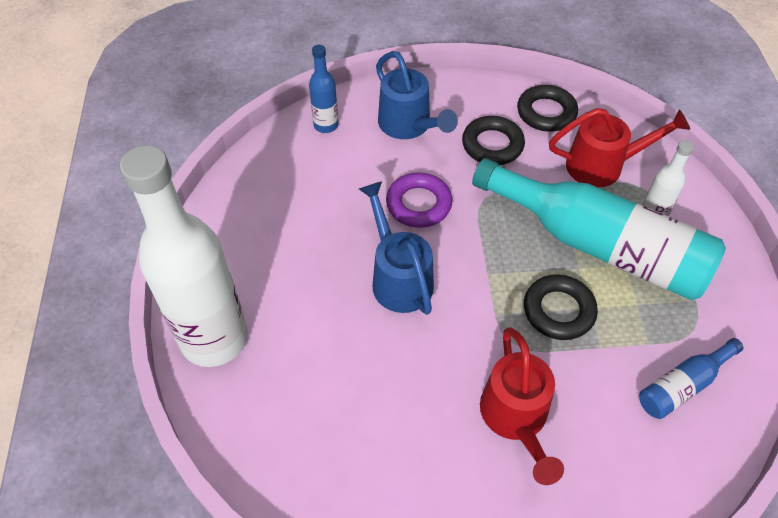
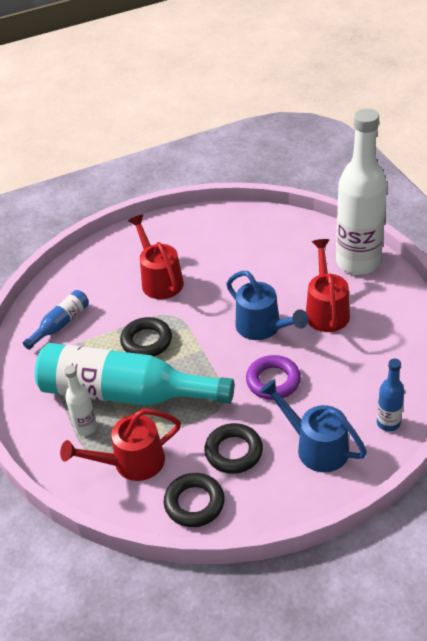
camera: 165 degrees right, 10 degrees down
none -> red watering can [306,239,350,332]

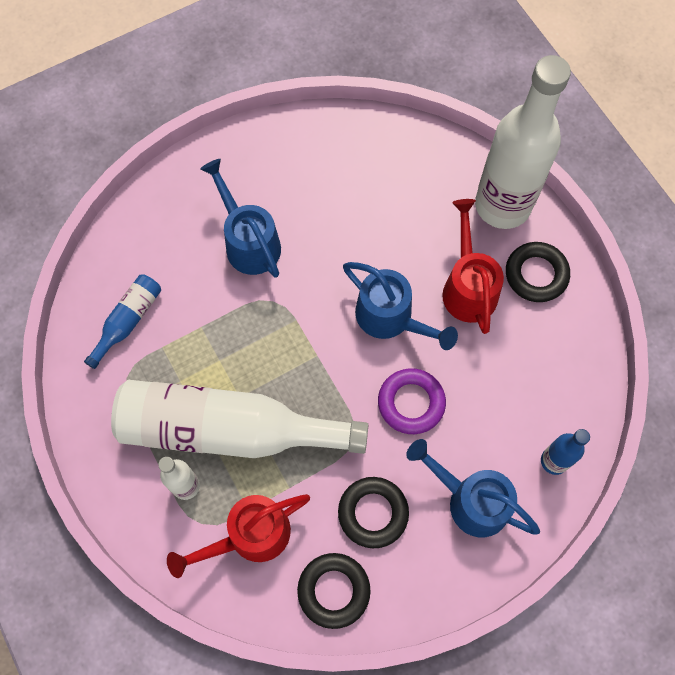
camera: 10 degrees left, 25 degrees up
turquoise bottle [35,343,234,406] -> white bottle [111,380,368,458]
black ring [120,317,172,356] -> black ring moved to [506,242,570,302]
red watering can [128,214,184,299] -> blue watering can [200,159,281,278]

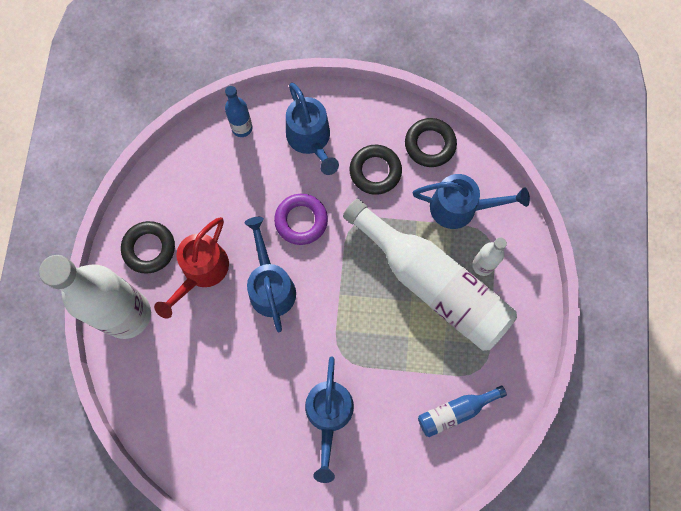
camera: 145 degrees left, 5 degrees up
red watering can [167,494,310,578] -> blue watering can [413,174,530,229]

